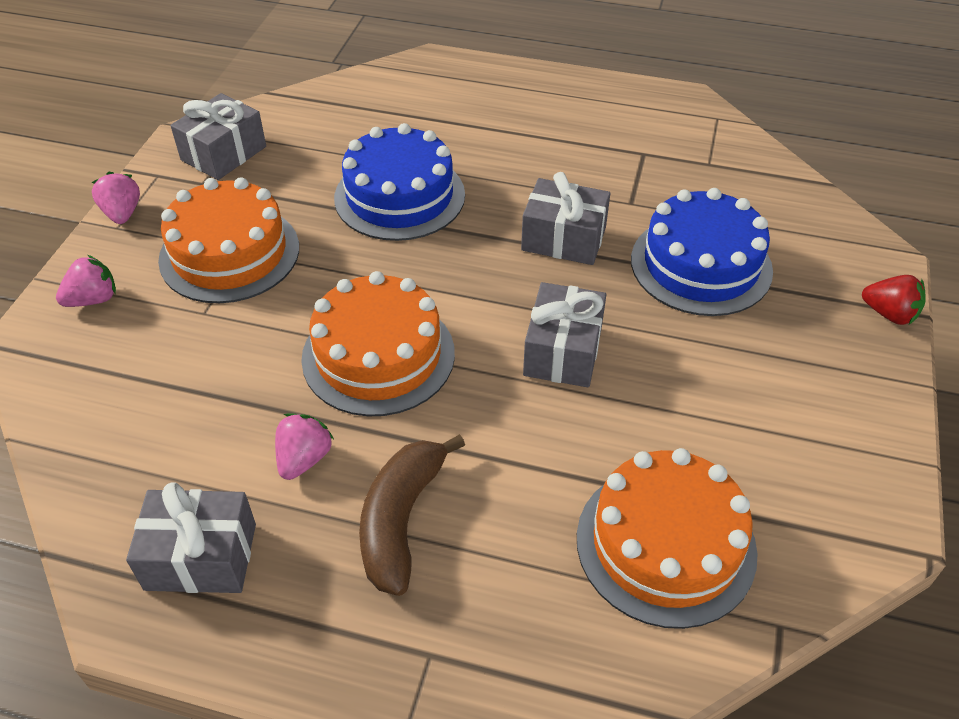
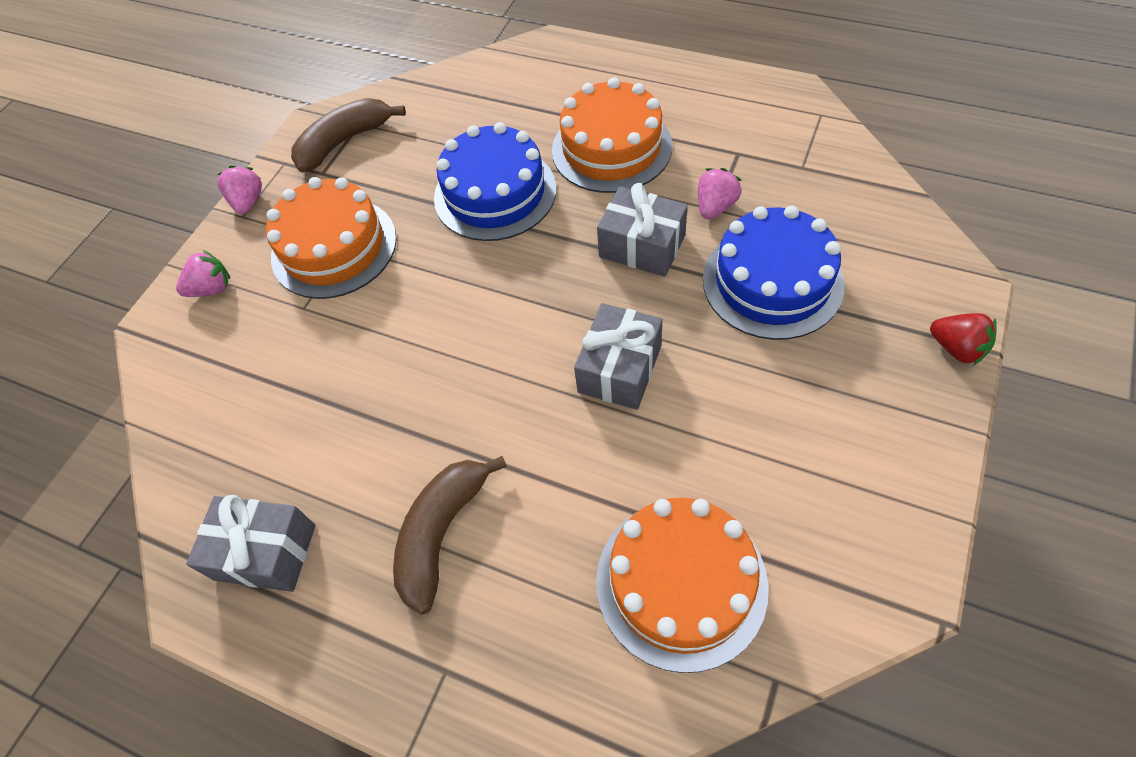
camera: 15 degrees right, 10 degrees up
grey gift [171,93,266,180] -> brown banana [291,98,406,173]
pink strawberry [275,413,334,480] -> pink strawberry moved to [698,168,741,219]
orange cake [301,271,455,416] -> orange cake moved to [552,77,672,193]

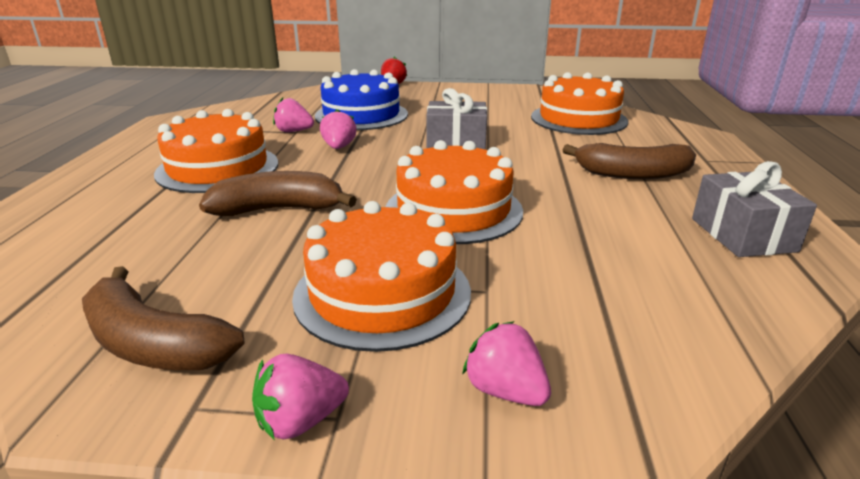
camera: 115 degrees left, 30 degrees down
blue cake [434,122,556,241] -> brown banana [199,171,357,216]
grey gift [597,183,688,277] -> pink strawberry [320,109,357,149]
none -> orange cake [386,140,523,244]

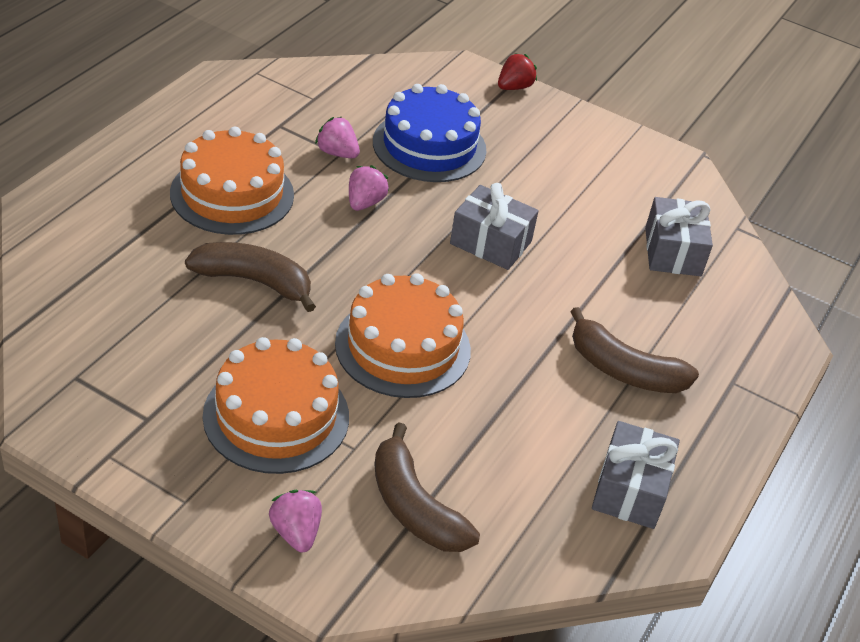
camera: 20 degrees right, 15 degrees up
brown banana [82,266,245,370] -> brown banana moved to [375,422,480,552]
pink strawberry [252,354,349,439] -> none
orange cake [531,72,628,135] -> grey gift [645,197,713,276]

